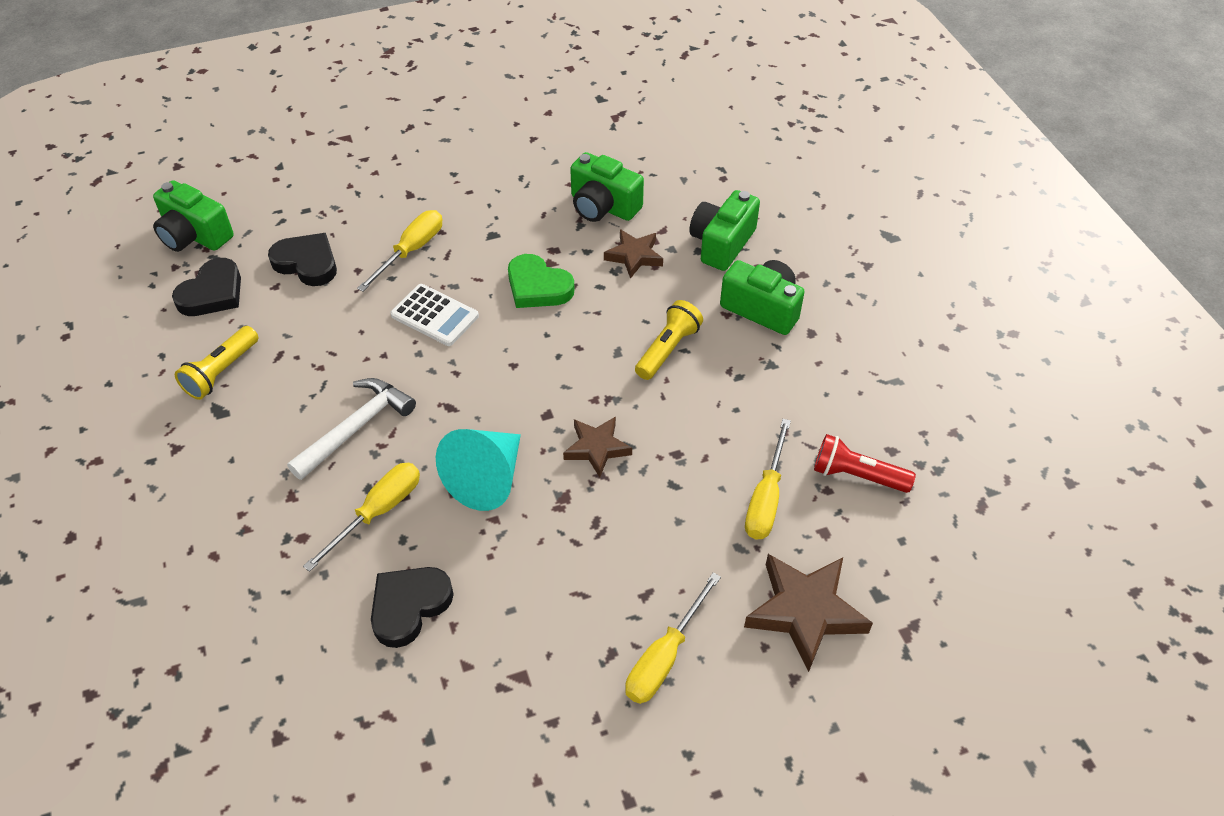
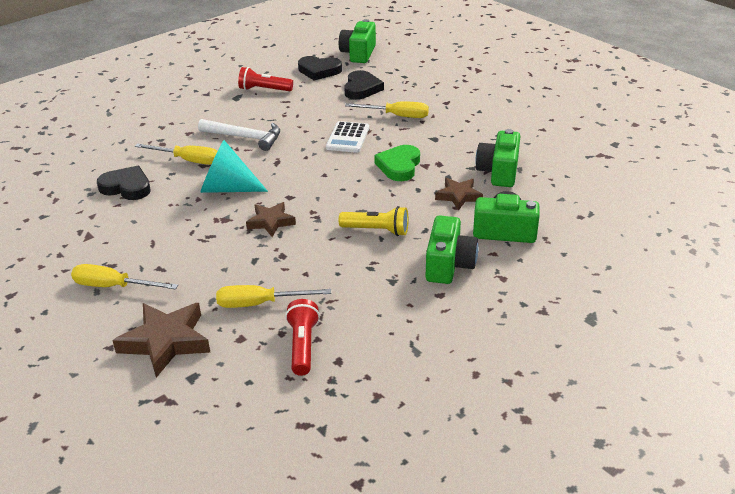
camera: 70 degrees right, 15 degrees down
yellow flashlight [175,326,258,400] -> red flashlight [238,67,293,91]

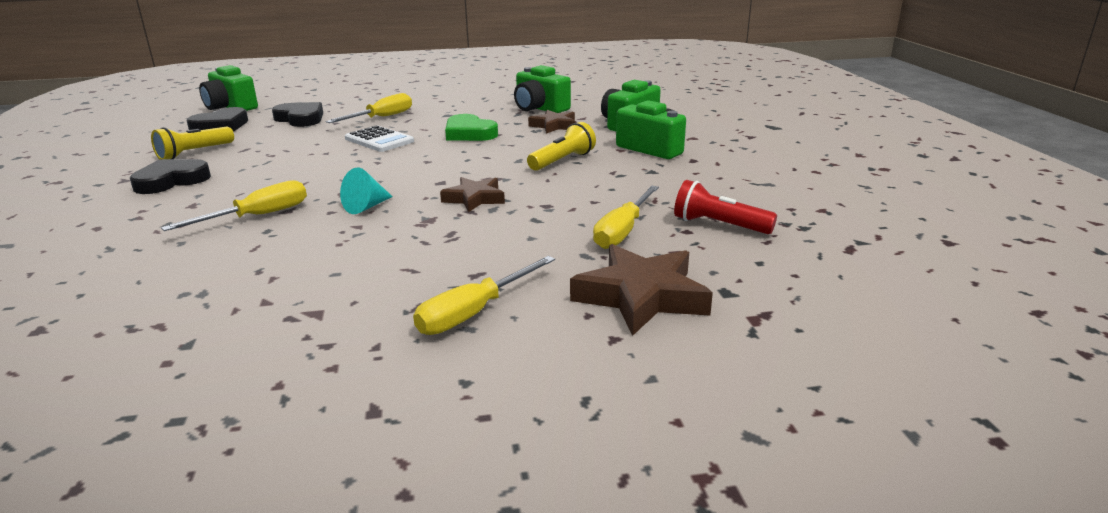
camera: 60 degrees left, 10 degrees down
black heart [97,166,151,200] -> black heart moved to [130,159,211,194]
white hammer [198,119,280,151] -> none
turquoise cone [200,140,268,193] -> turquoise cone [340,168,393,214], size x0.57
red flashlight [238,67,293,91] -> yellow flashlight [151,127,234,159]

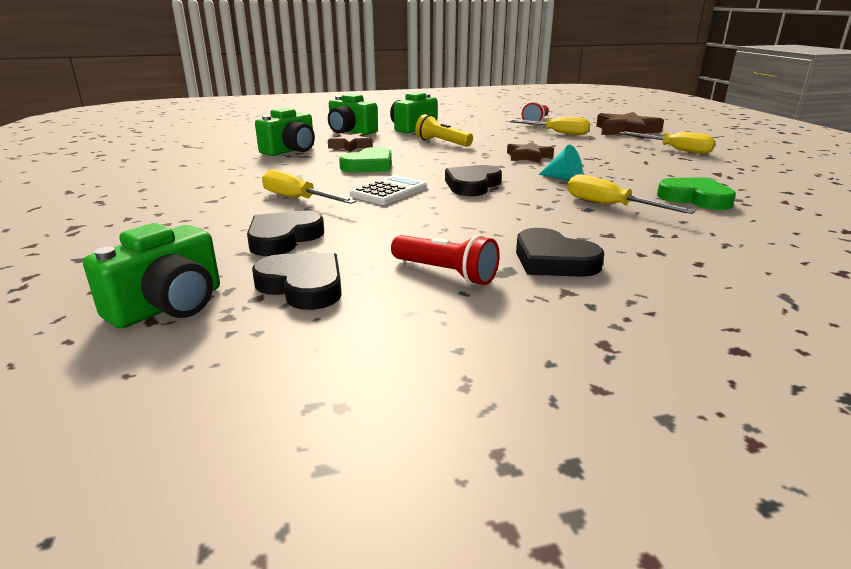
camera: 95 degrees left, 0 degrees up
yellow flashlight [151,127,234,159] -> red flashlight [391,235,500,285]
none -> black heart [445,165,502,196]
none -> green heart [657,177,736,210]

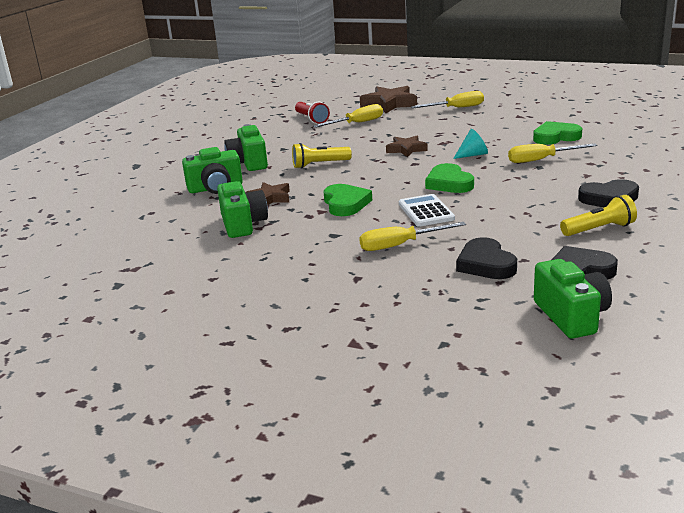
camera: 50 degrees left, 0 degrees up
red flashlight [391,235,500,285] -> yellow flashlight [560,195,637,236]
black heart [445,165,502,196] -> green heart [425,163,474,193]

